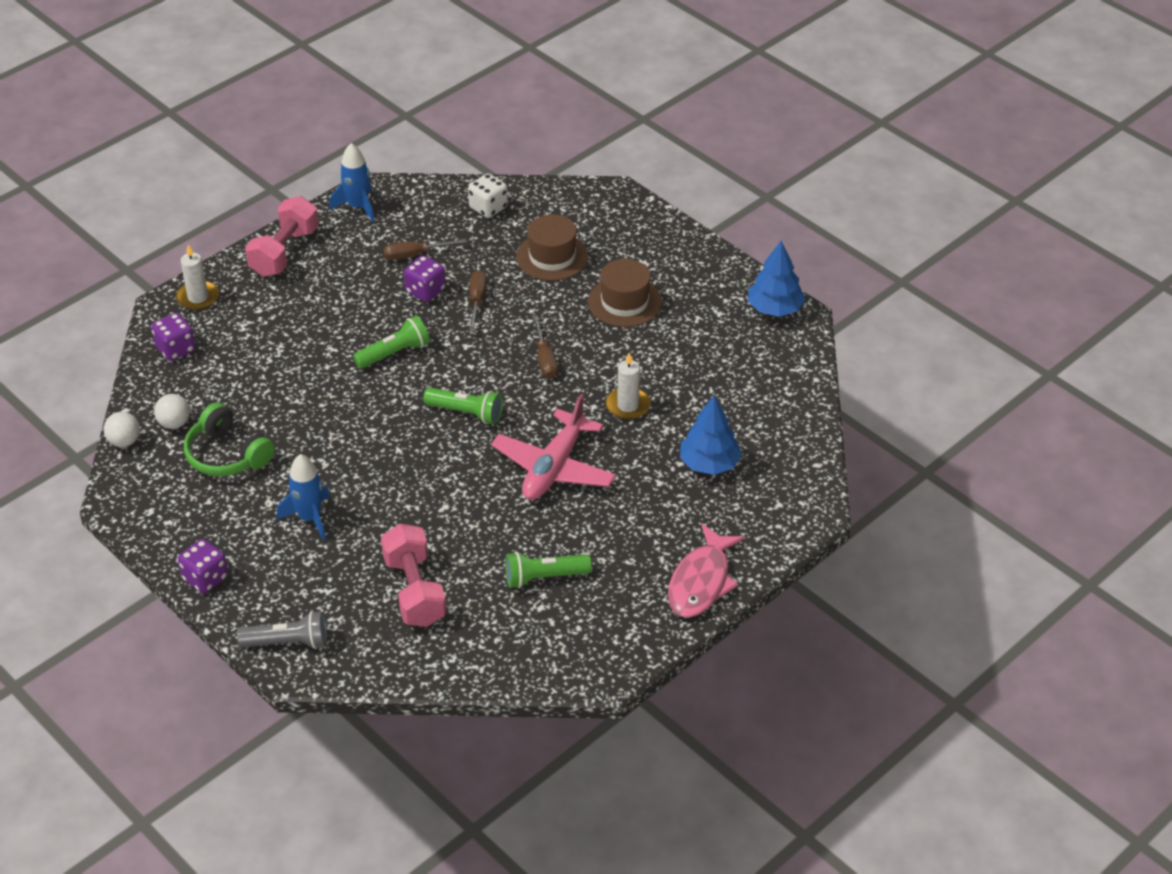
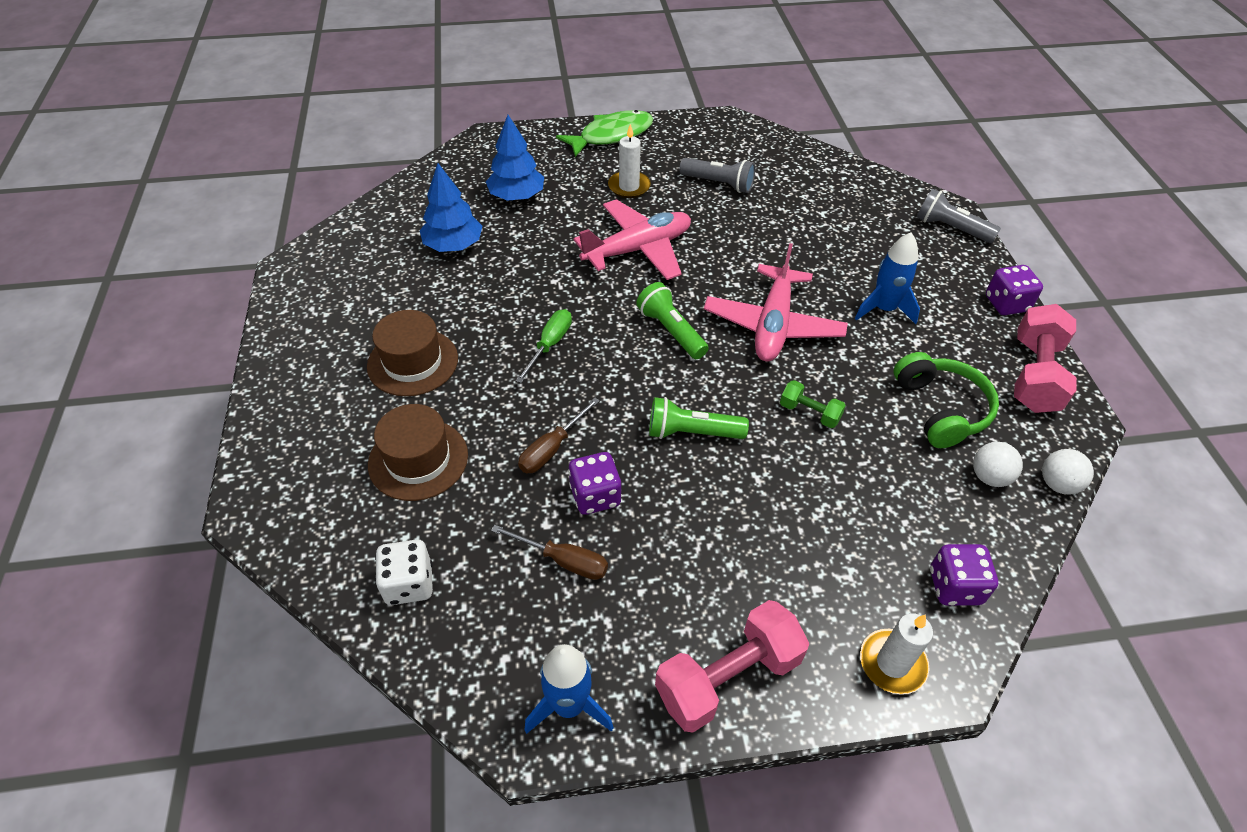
camera: 145 degrees left, 5 degrees up
pink dumbbell [381,524,447,627] -> pink dumbbell moved to [1014,304,1077,413]
green flashlight [505,552,592,588] -> grey flashlight [679,158,755,193]
brown screwdriver [532,315,558,378] -> green screwdriver [516,309,572,383]
white candle [606,353,651,420] -> white candle moved to [608,124,651,198]
pink fish [668,524,745,618] -> green fish [556,110,653,157]
blue tree [748,241,805,317] -> blue tree moved to [420,163,482,252]
none -> pink plane [704,243,848,362]
none -> green dumbbell [780,380,846,428]

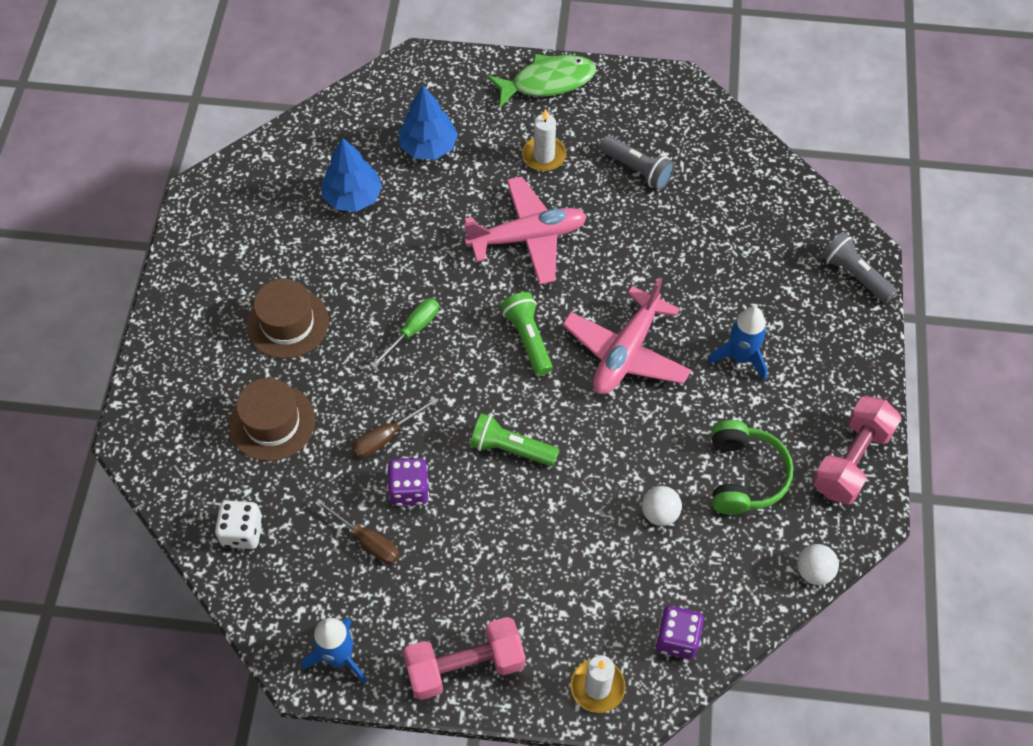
camera: 15 degrees right, 10 degrees up
green dumbbell [780,380,846,428] -> none
white ball [973,442,1023,487] -> white ball moved to [642,486,682,526]
purple dice [986,265,1043,315] -> none

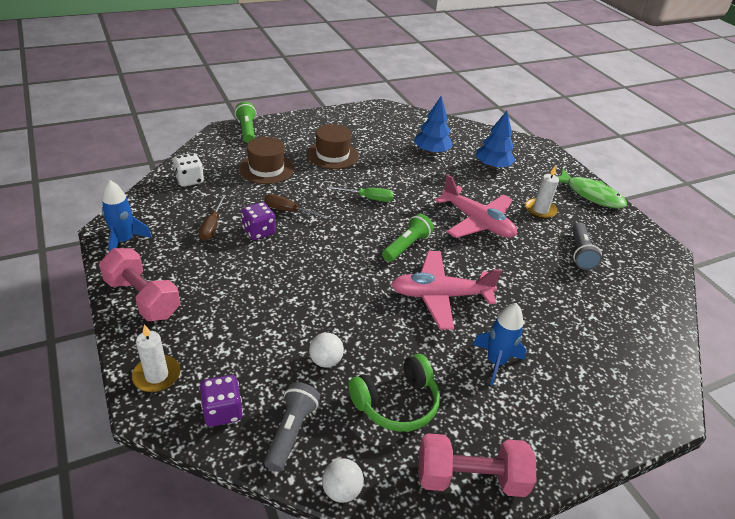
camera: 55 degrees right, 20 degrees down
green flashlight [470,413,559,466] -> green flashlight moved to [235,102,256,143]
grey flashlight [821,232,898,303] -> grey flashlight moved to [264,382,320,472]

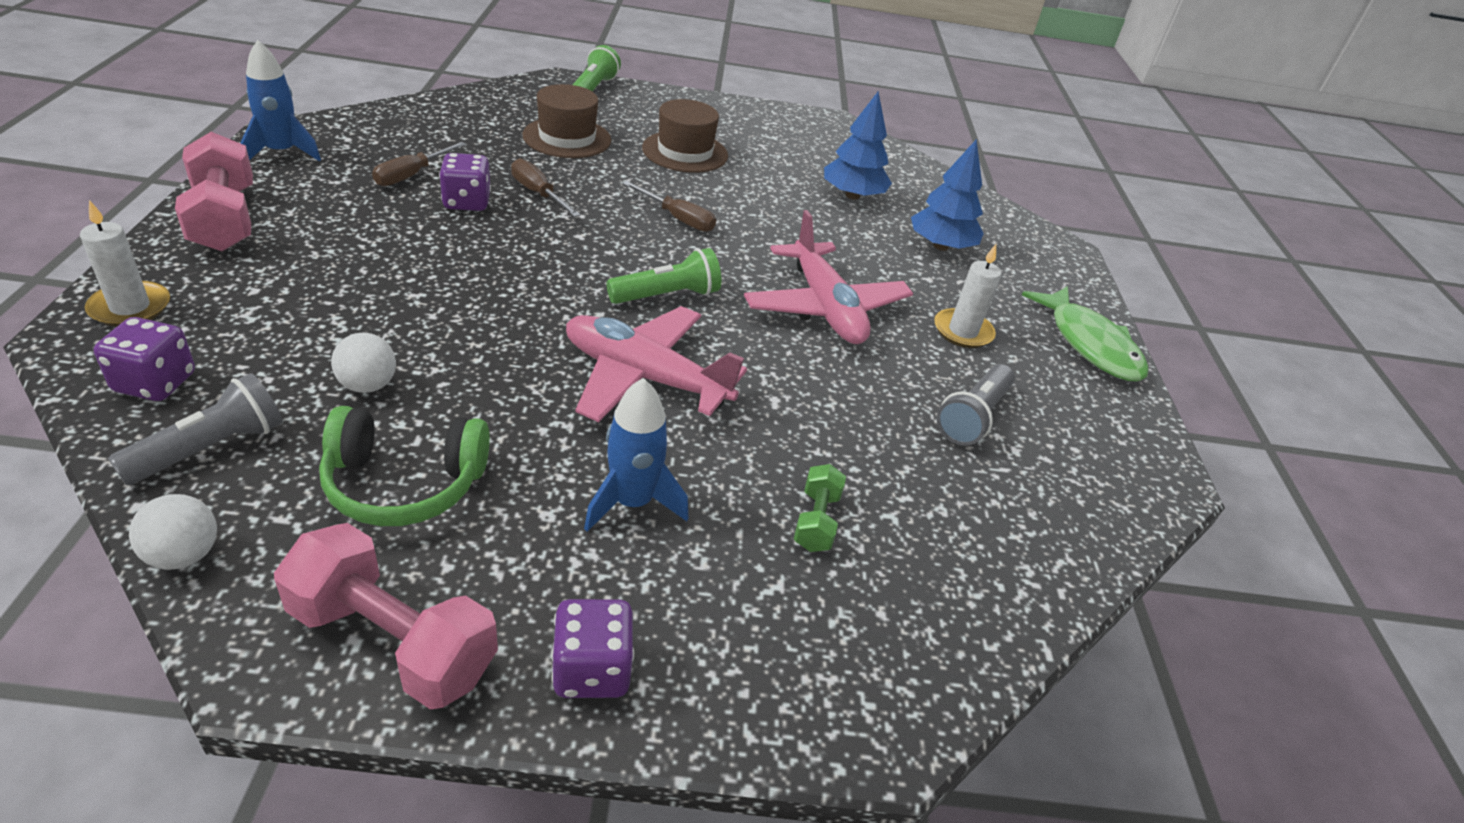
camera: 25 degrees right, 0 degrees up
white dice [173,153,204,187] -> none
green screwdriver [329,186,393,202] -> brown screwdriver [622,181,716,232]
none -> purple dice [551,599,634,698]
none -> green dumbbell [794,464,846,552]

